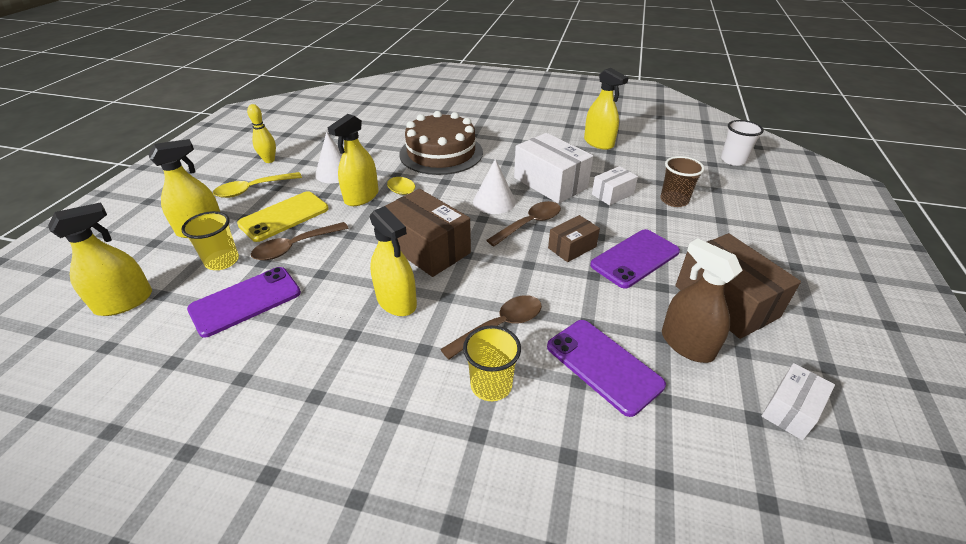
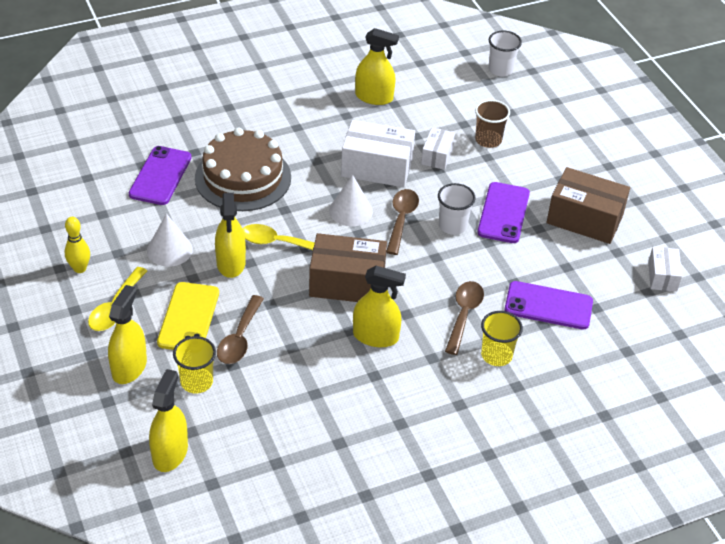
camera: 40 degrees left, 5 degrees up
purple phone [187,267,301,337] -> purple phone moved to [129,146,192,205]
brown box [548,215,600,262] -> white cup [438,183,476,235]
brown spray bottle [662,238,743,363] -> none

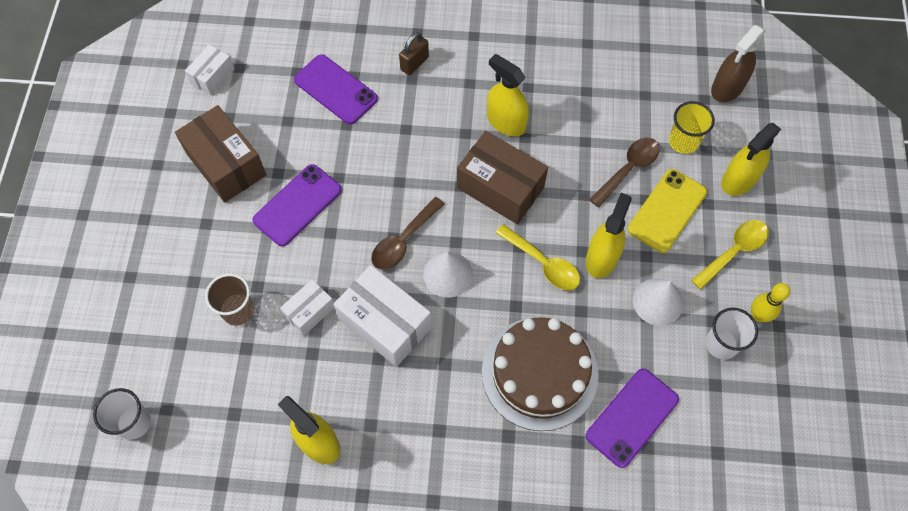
camera: 150 degrees left, 20 degrees up
yellow spray bottle [149,369,188,472] -> brown spray bottle [711,25,766,102]
white cup [438,183,476,235] -> white cup moved to [705,308,758,360]
brown spoon [445,281,484,355] -> none
yellow cup [481,311,523,366] -> brown padlock [399,32,429,75]

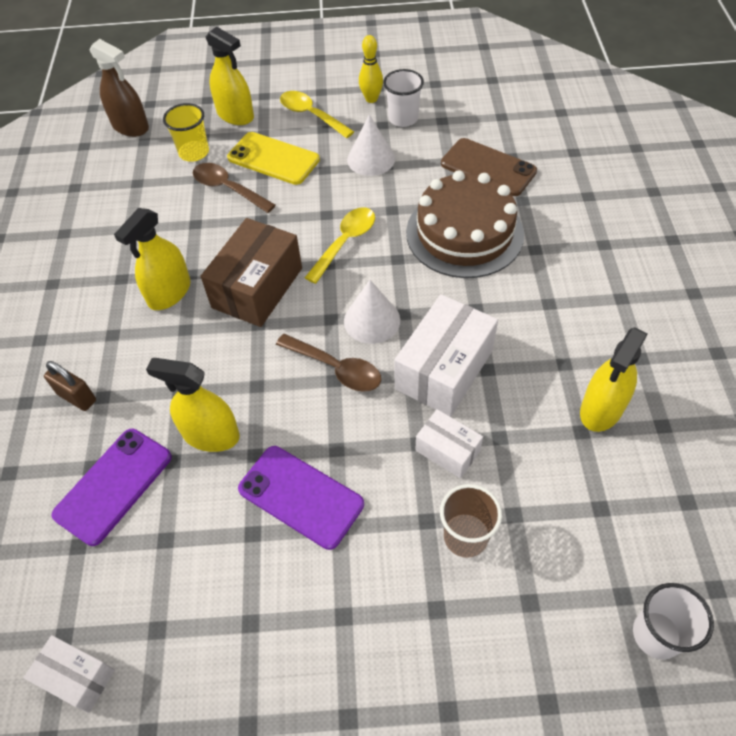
camera: 95 degrees left, 10 degrees down
brown box [175,105,266,203] -> none
purple phone [585,369,679,468] -> brown phone [441,138,537,196]
yellow spray bottle [586,193,632,278] -> yellow spray bottle moved to [146,358,240,452]

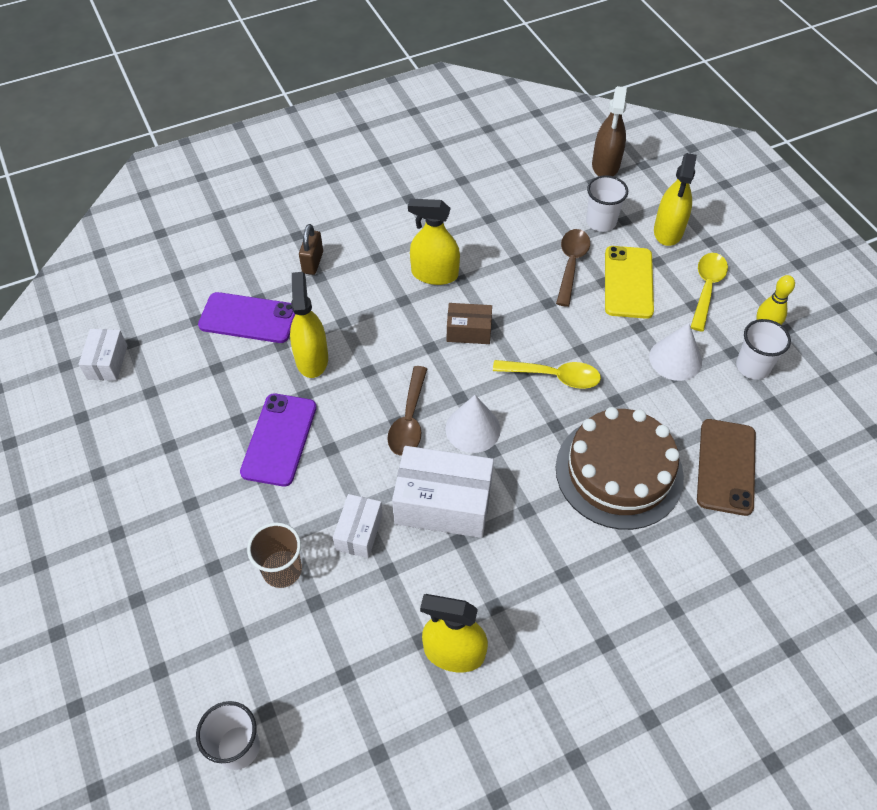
camera: 65 degrees right, 0 degrees up
yellow cup [163,103,209,162] -> white cup [586,175,628,232]
brown box [201,218,302,327] -> brown box [447,303,492,344], size x0.55

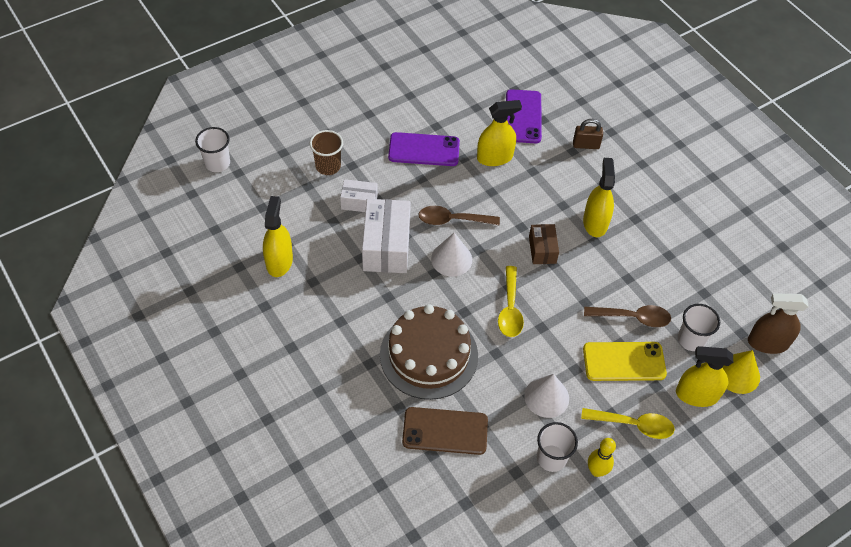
camera: 80 degrees right, 0 degrees up
white box [79,329,128,381] -> none
none -> yellow cone [723,350,760,394]

